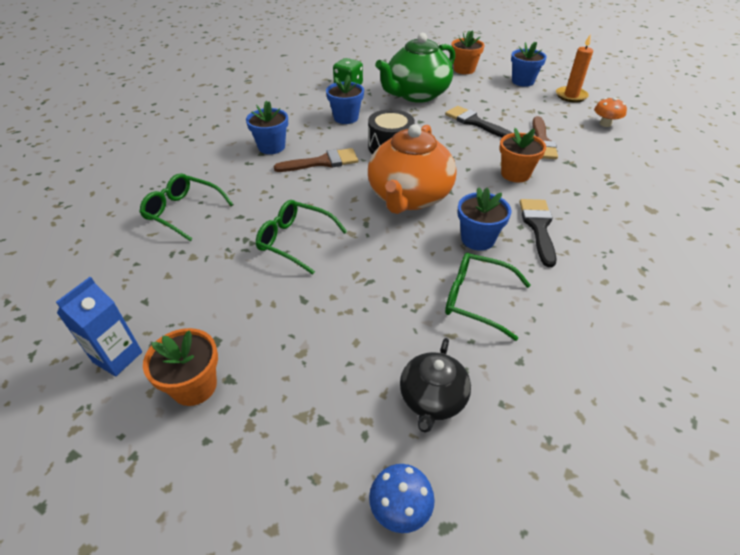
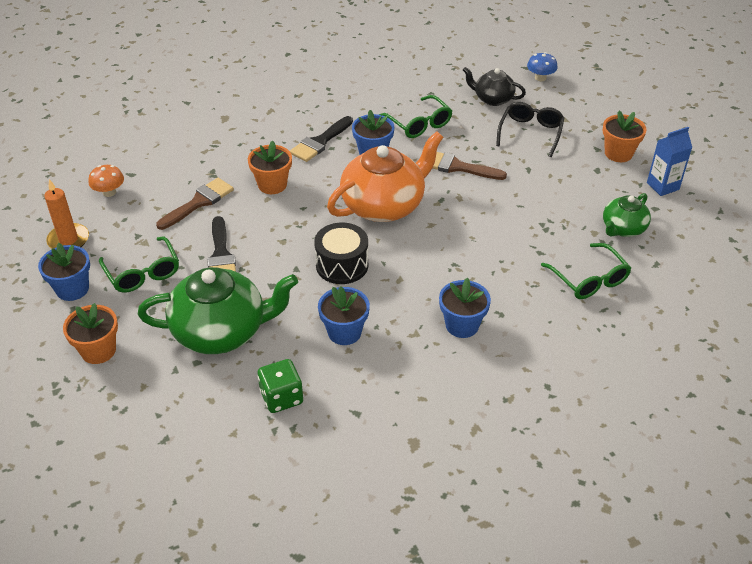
camera: 145 degrees left, 0 degrees up
green glasses [256,200,347,274] -> green glasses moved to [99,236,179,293]
brown brush [274,148,358,172] -> brown brush moved to [432,152,507,180]
black teapot [400,338,471,433] -> black teapot turned 120 degrees counterclockwise [463,67,526,106]
none -> black glasses [496,102,565,157]
none -> green teapot [603,193,651,237]

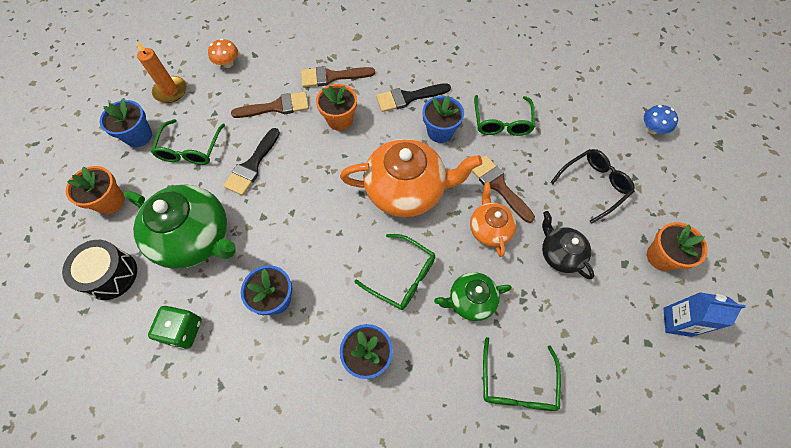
camera: 35 degrees right, 20 degrees up
black drum [314,223,368,284] -> black drum moved to [62,240,137,300]
black teapot [463,67,526,106] -> black teapot moved to [542,211,594,279]
green teapot [603,193,651,237] -> green teapot moved to [434,272,512,321]
none -> brown brush [301,66,375,87]
none -> green glasses [355,234,435,310]
none -> orange teapot [470,182,516,257]

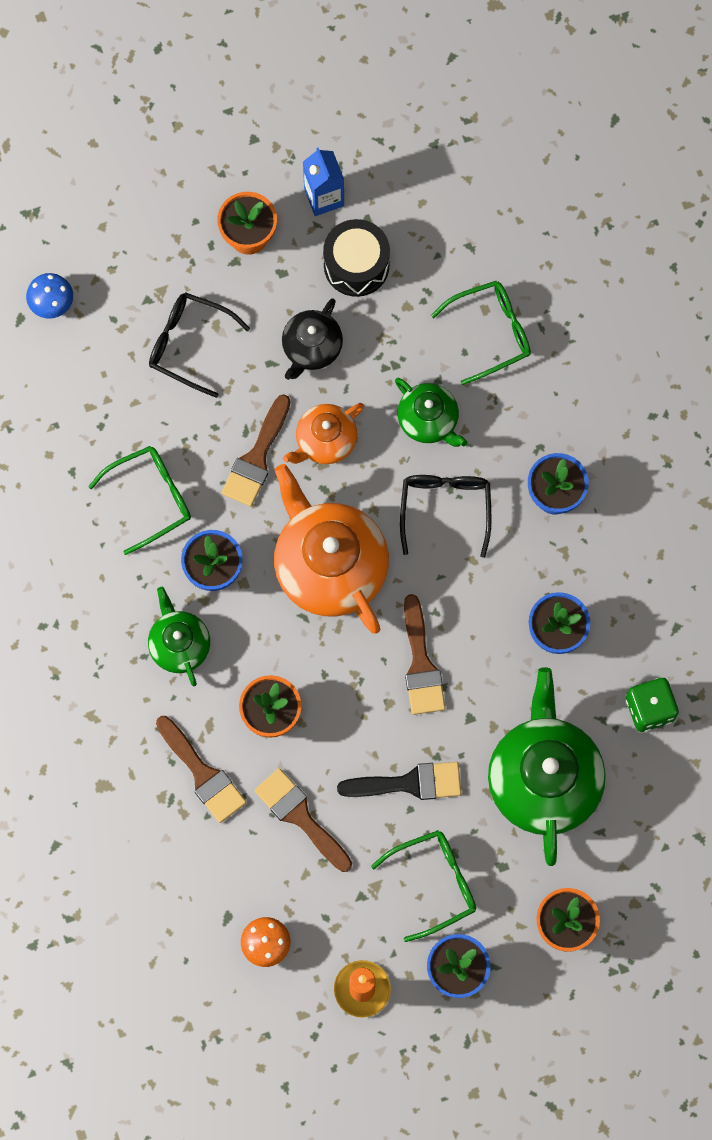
camera: 120 degrees left, 10 degrees up
black drum [62,240,137,300] -> black drum moved to [323,219,390,297]
green glasses [355,234,435,310] -> black glasses [400,475,491,558]
black brush [376,83,451,112] -> green teapot [148,587,210,686]
none -> brown brush [404,594,445,715]

